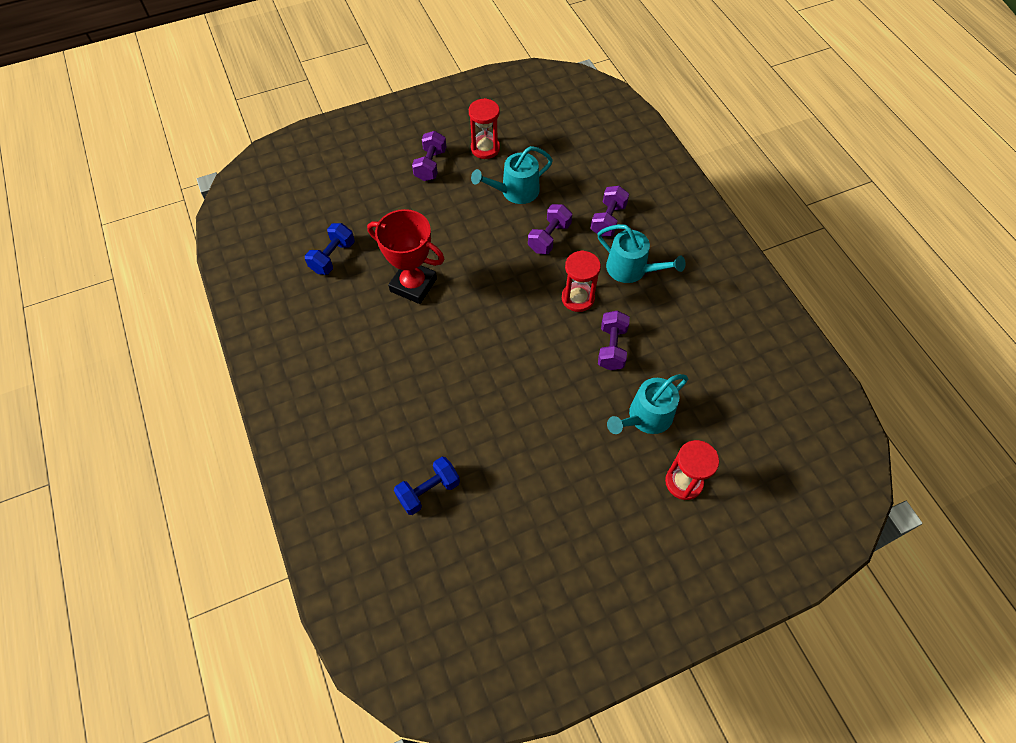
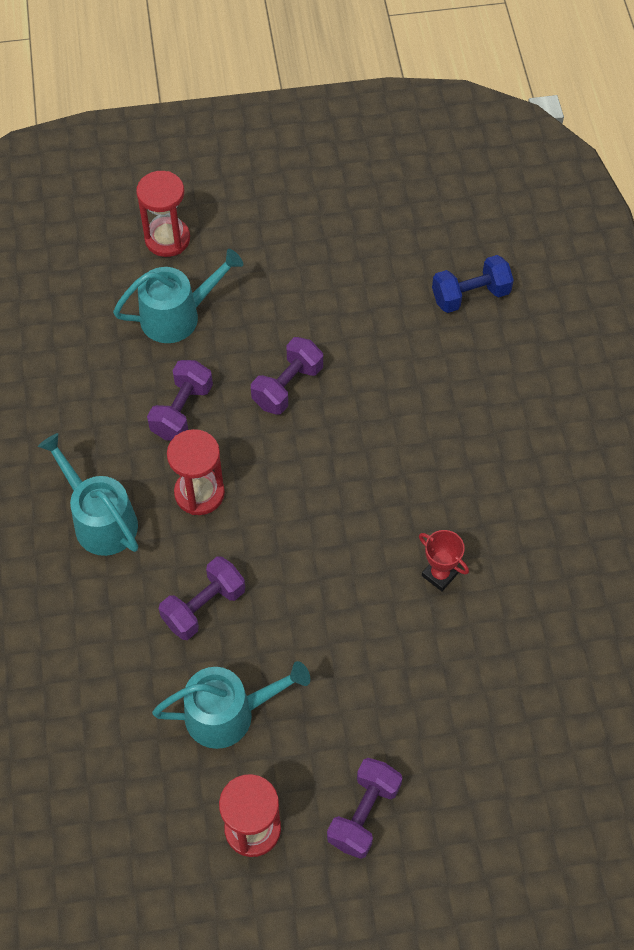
camera: 165 degrees left, 0 degrees up
blue dumbbell [305,223,355,275] -> none
red trophy [367,209,445,304] -> red trophy [419,530,469,591], size x0.48
purple dumbbell [591,186,629,237] -> purple dumbbell moved to [251,337,323,415]

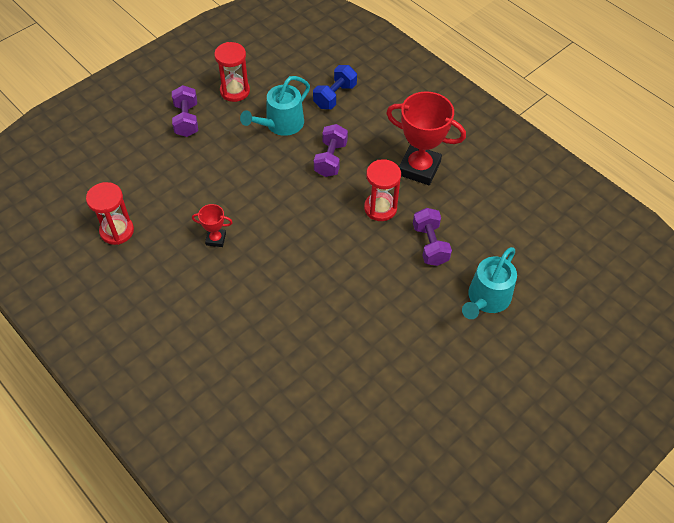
camera: 145 degrees right, 5 degrees down
turquoise watering can [38,433,138,556] -> red trophy [386,91,466,185]
red hourglass [136,171,190,257] -> red hourglass moved to [86,182,134,245]
purple dumbbell [251,337,323,415] -> none
blue dumbbell [432,255,514,313] -> blue dumbbell moved to [313,65,357,109]

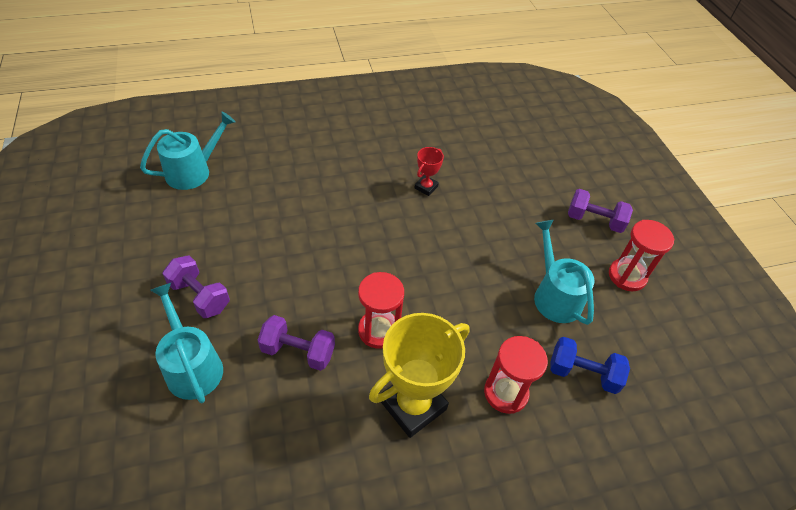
camera: 115 degrees right, 5 degrees down
red hourglass [86,182,134,245] -> red hourglass moved to [484,336,548,414]
blue dumbbell [313,65,357,109] -> blue dumbbell turned 45 degrees counterclockwise [550,337,630,394]
purple dumbbell [314,124,348,177] -> purple dumbbell moved to [162,255,230,318]
red trophy [386,91,466,185] -> yellow trophy [369,313,470,438]
none -> turquoise watering can [140,112,235,190]

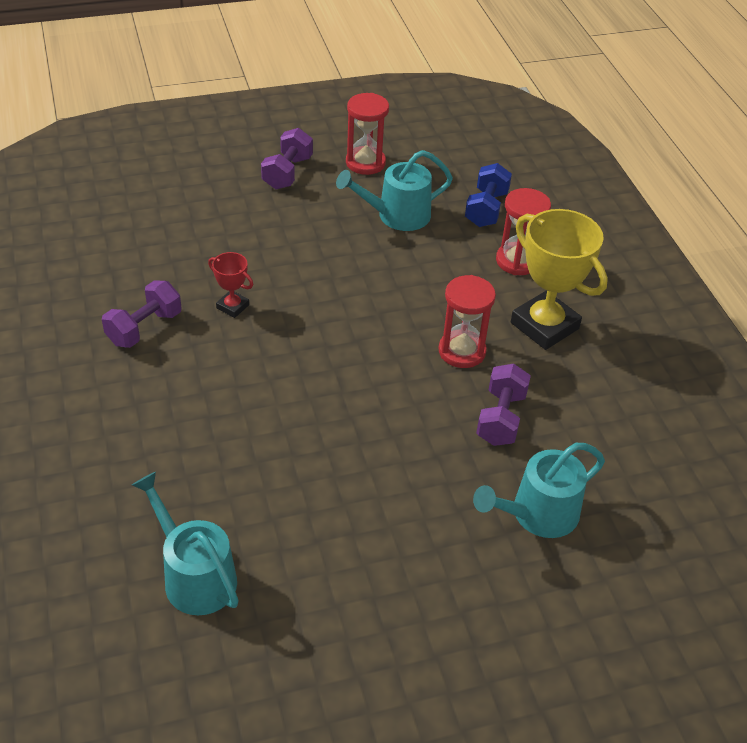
camera: 90 degrees left, 5 degrees down
purple dumbbell [162,255,230,318] -> purple dumbbell moved to [102,280,182,348]

